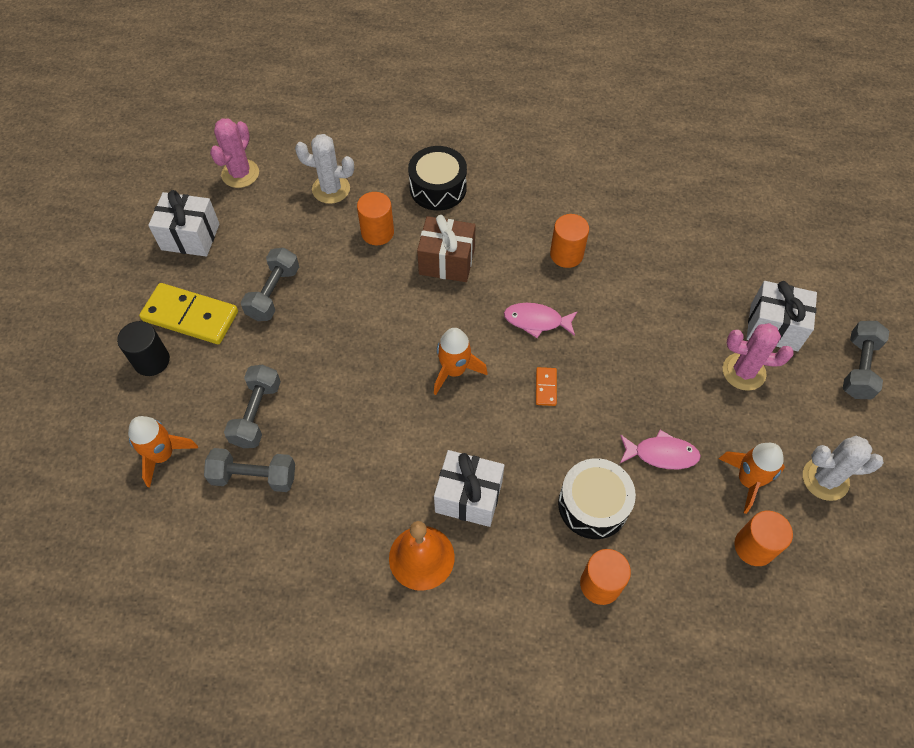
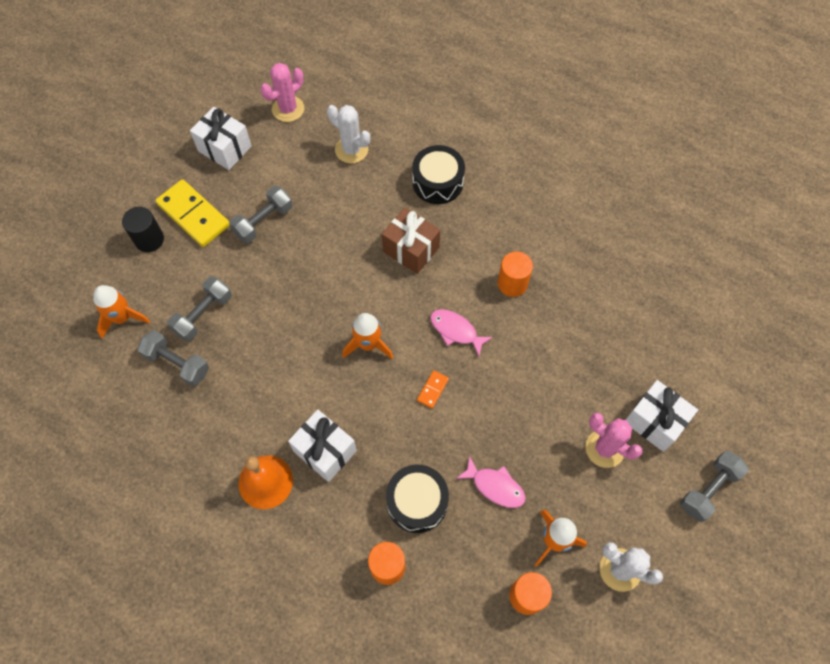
camera: 25 degrees right, 5 degrees up
orange cylinder [357,192,394,245] -> none

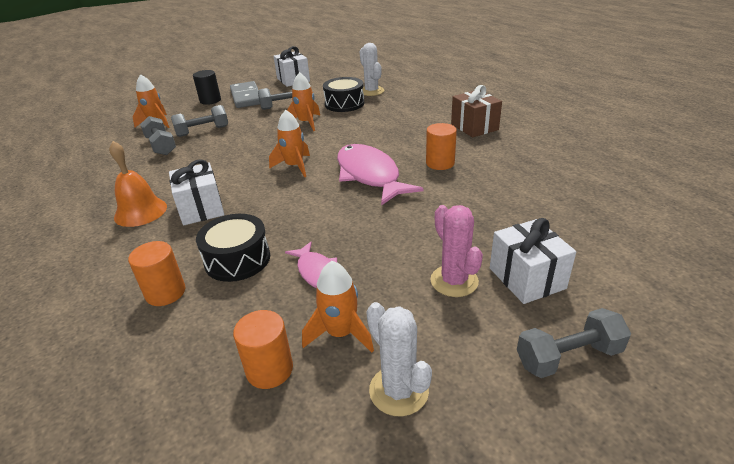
camera: 30 degrees right, 30 degrees down
yellow domino [156,179,230,247] -> grey domino [230,81,260,108]
pink cactus [261,63,304,122] -> none
brown gift [382,207,440,274] -> brown gift moved to [451,85,502,137]
black drum [412,145,465,204] -> black drum moved to [323,77,364,112]
orange domino [417,370,449,408] -> none
pink fish [430,309,493,356] -> pink fish [337,144,424,205], size x1.89
none -> orange rocket [287,72,320,131]

